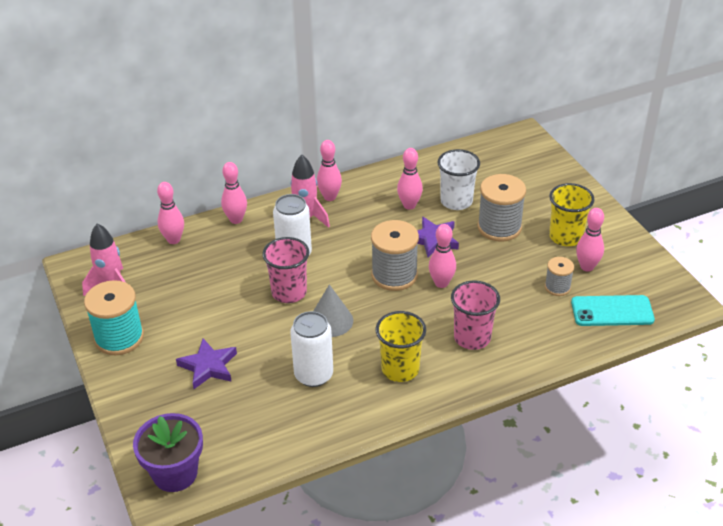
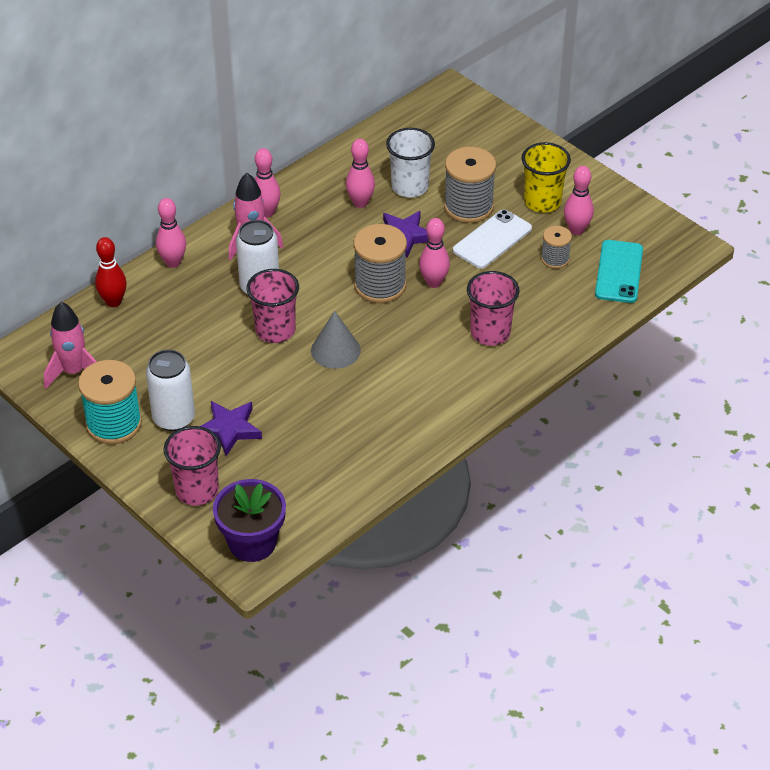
camera: 20 degrees left, 5 degrees up
pink bowling pin [157,182,184,244] -> red bowling pin [95,237,127,307]
white can [291,311,333,387] -> white can moved to [146,349,195,431]
yellow cup [376,311,426,382] -> none
turquoise phone [571,295,655,326] -> turquoise phone turned 60 degrees counterclockwise [595,240,643,303]
none -> pink cup [164,426,221,505]
none -> white phone [453,210,532,269]

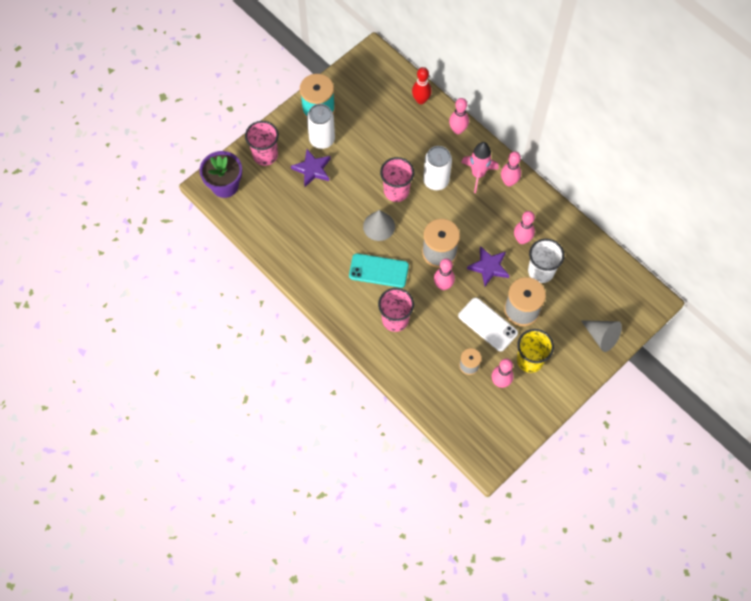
camera: 90 degrees right, 20 degrees up
pink rocket [44,302,97,389] -> none
turquoise phone [595,240,643,303] -> turquoise phone moved to [349,253,409,288]
none -> grey cone [581,320,622,352]

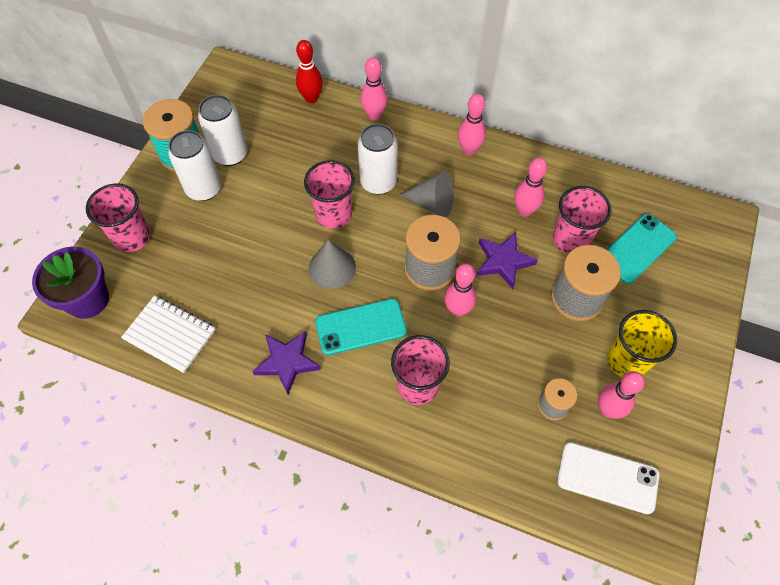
camera: 25 degrees left, 5 degrees down
purple star [291,149,331,187] -> purple star moved to [252,331,321,395]
white phone [458,297,518,351] -> white phone moved to [557,442,659,514]
pink rocket [461,142,499,193] -> none
white cup [528,239,565,283] -> pink cup [553,186,612,254]
grey cone [581,320,622,352] -> grey cone moved to [399,171,454,217]
none -> white notebook [121,295,215,373]
none -> white can [198,95,247,166]
none -> turquoise phone [606,214,677,284]

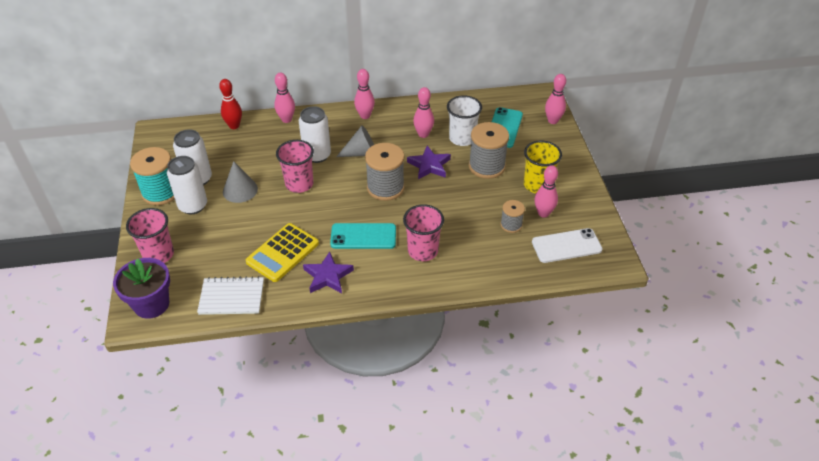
camera: 30 degrees left, 15 degrees down
grey cone [309,240,356,289] -> grey cone moved to [223,161,258,203]
turquoise phone [315,299,407,355] -> turquoise phone turned 45 degrees clockwise [330,223,396,249]
pink bowling pin [444,264,476,317] -> pink bowling pin moved to [545,74,566,124]
pink cup [553,186,612,254] -> white cup [447,95,482,146]
none -> yellow calculator [246,223,319,282]

